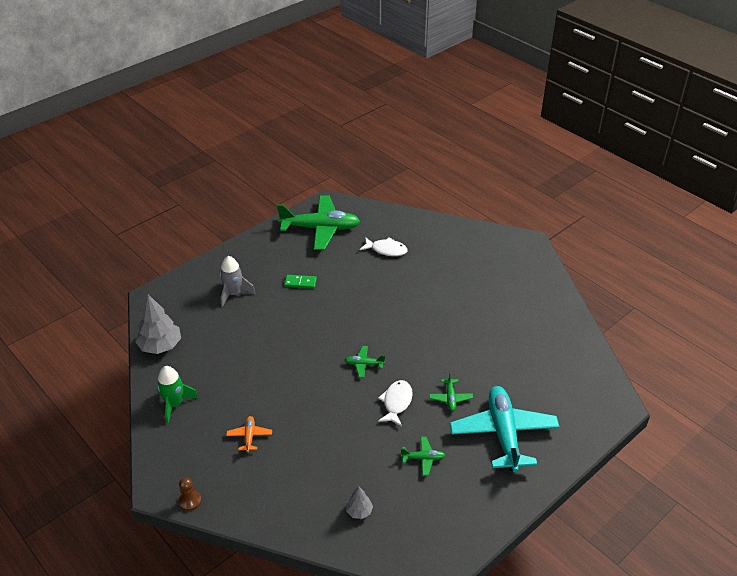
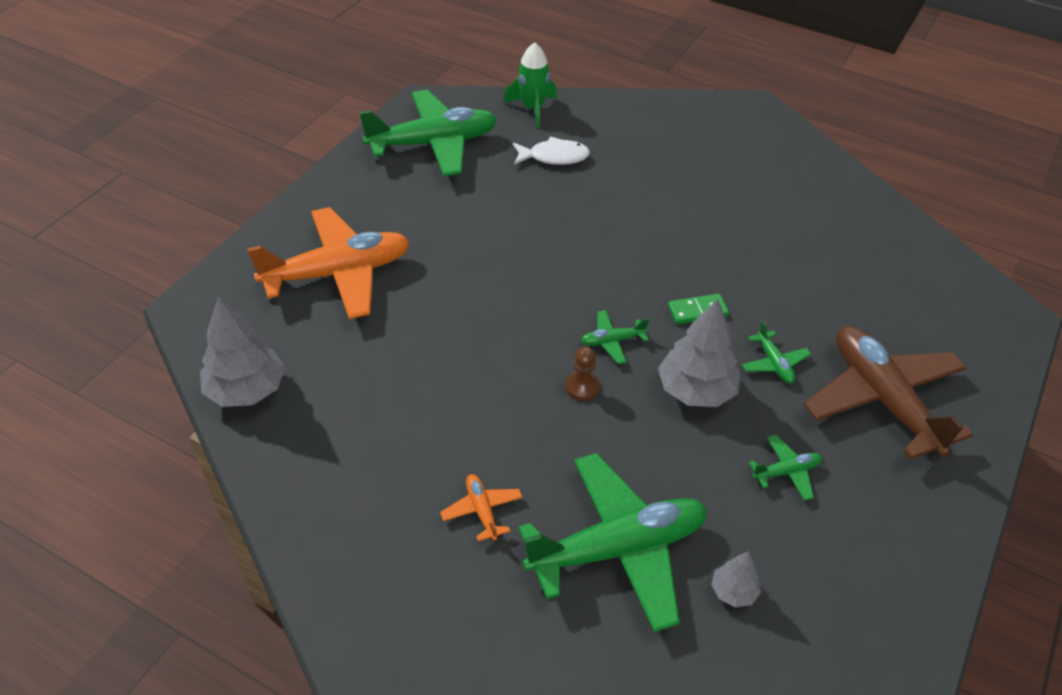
camera: 20 degrees left, 5 degrees up
green rocket [157,366,199,424] -> green rocket moved to [503,42,557,128]
brown pawn [178,477,202,511] -> brown pawn moved to [565,347,600,401]
grey rocket [220,256,255,307] -> orange plane [247,207,410,319]
green domino [284,275,317,289] -> green domino moved to [668,294,729,324]
white fish [378,380,413,427] -> grey tree [658,299,741,407]
turquoise plane [450,386,560,472] -> brown plane [804,326,973,459]
none -> green plane [518,453,707,632]

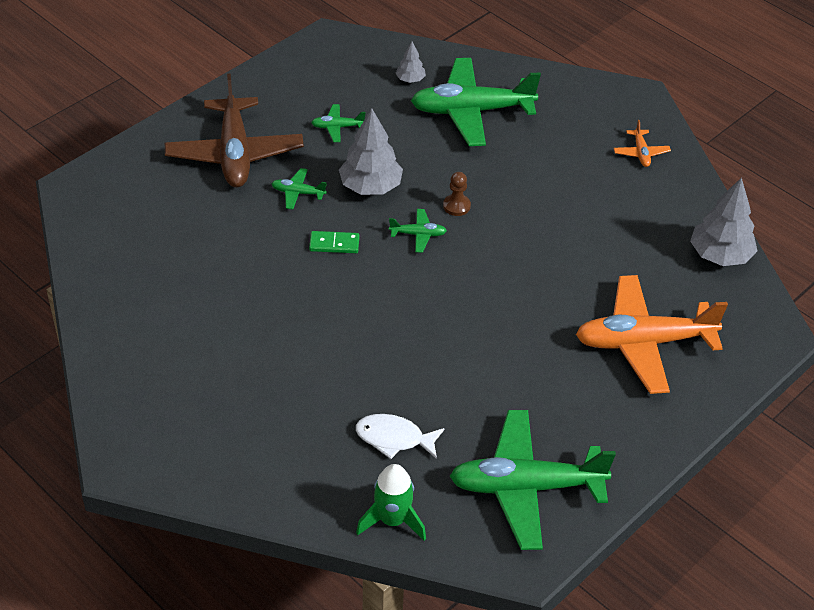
camera: 165 degrees left, 0 degrees up
orange plane [440,474,523,541] -> orange plane moved to [614,120,671,167]
green plane [742,321,811,383] -> green plane turned 75 degrees counterclockwise [271,168,327,210]

